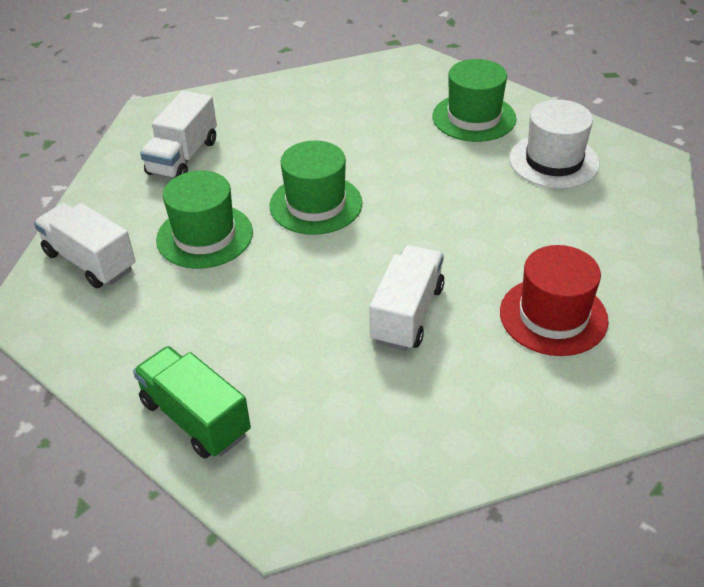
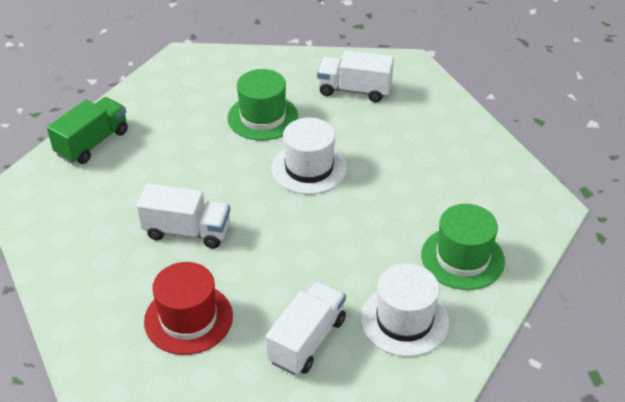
camera: 80 degrees right, 0 degrees up
white truck [34,203,135,288] -> white truck moved to [266,281,346,375]
green hat [270,140,362,235] -> white hat [272,118,347,194]

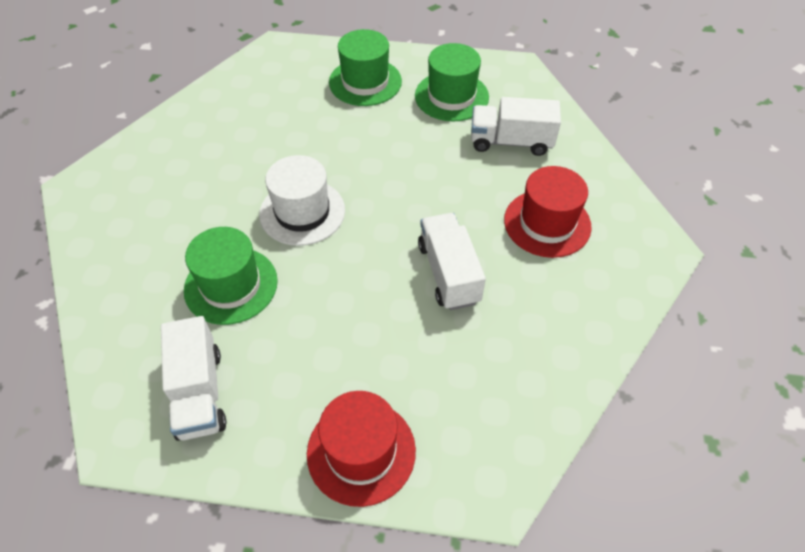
camera: 115 degrees left, 10 degrees up
green truck [47,97,128,164] -> red hat [307,391,416,507]
white truck [317,50,394,102] -> white truck moved to [161,316,226,441]
white hat [360,263,449,357] -> green hat [415,43,489,122]

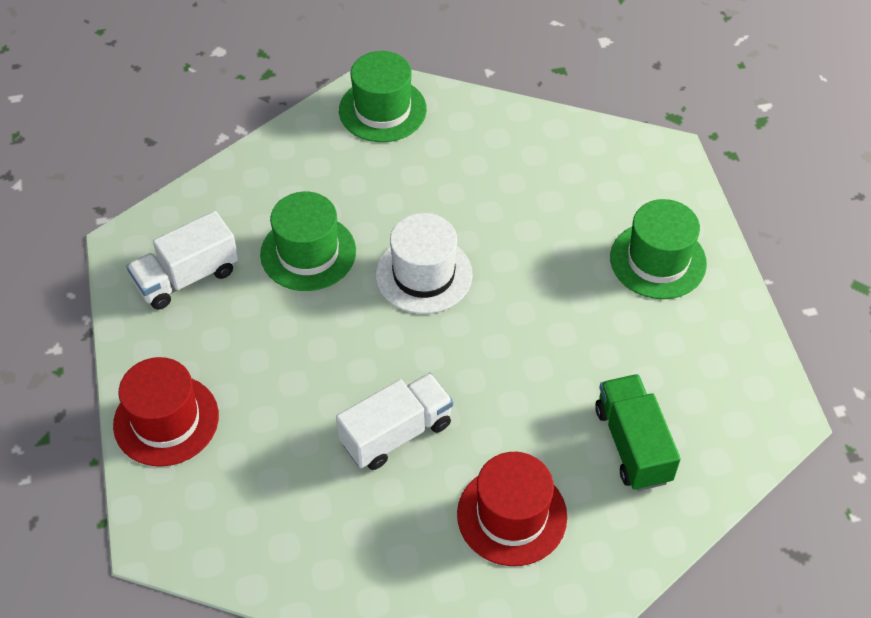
camera: 70 degrees right, 0 degrees up
green hat [415,43,489,122] -> green hat moved to [339,51,427,142]
white truck [471,97,561,156] -> green truck [595,374,681,491]

